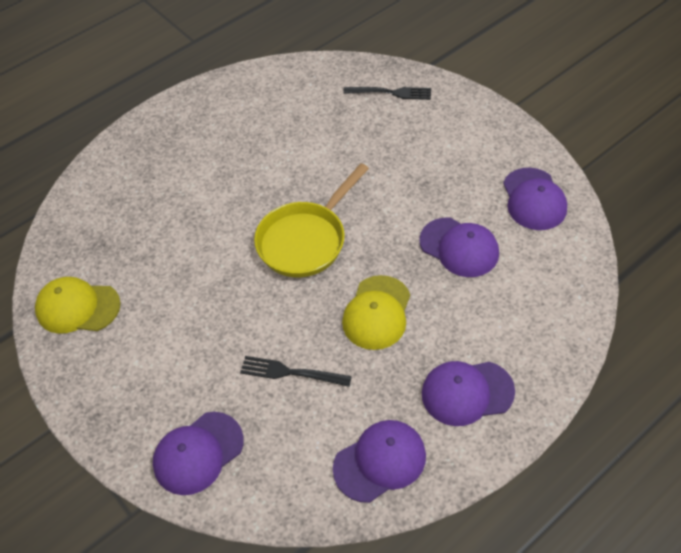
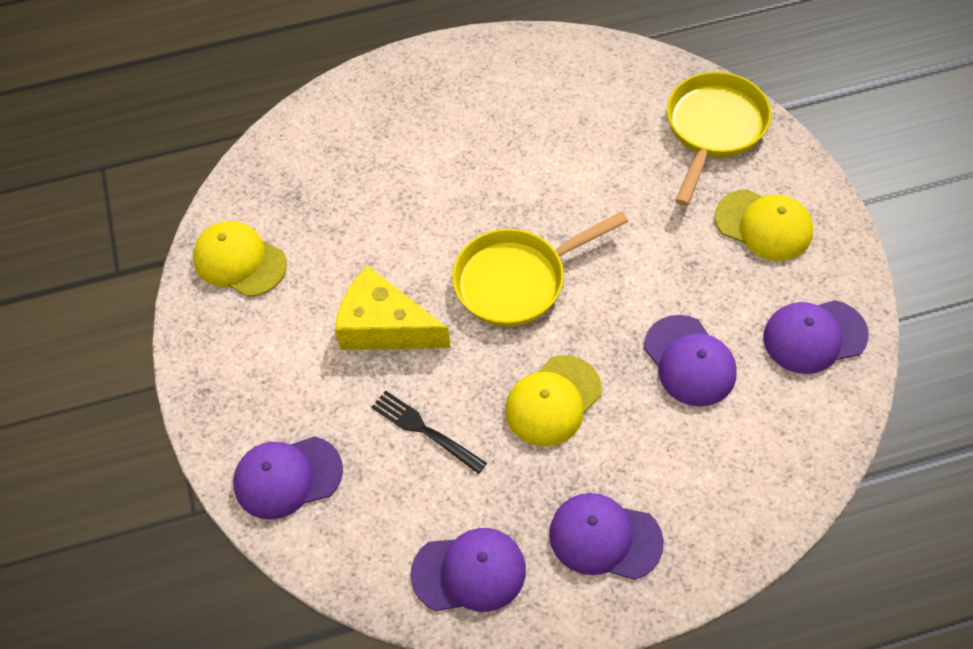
camera: 25 degrees right, 5 degrees up
black fork [343,87,431,100] -> yellow pan [667,72,771,206]
purple cap [503,168,567,230] -> purple cap turned 60 degrees clockwise [763,300,869,374]
none -> yellow cheese [335,266,451,350]
none -> yellow cap [715,189,813,261]

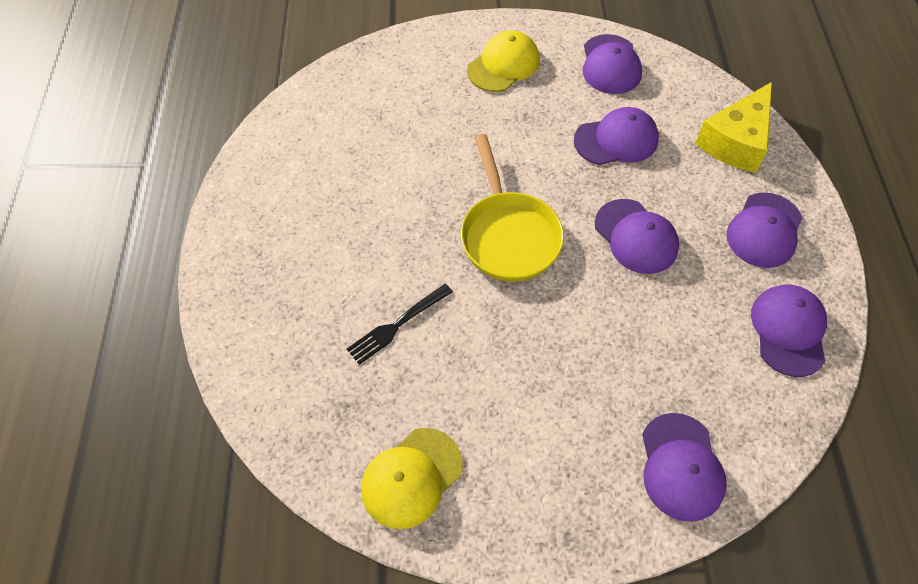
camera: 80 degrees left, 0 degrees up
yellow cheese [335,266,451,350] -> yellow cheese moved to [695,82,772,173]
black fork [371,390,487,474] -> black fork moved to [347,284,453,365]
yellow cap [505,355,602,447] -> purple cap [595,199,679,274]
yellow pan [667,72,771,206] -> none

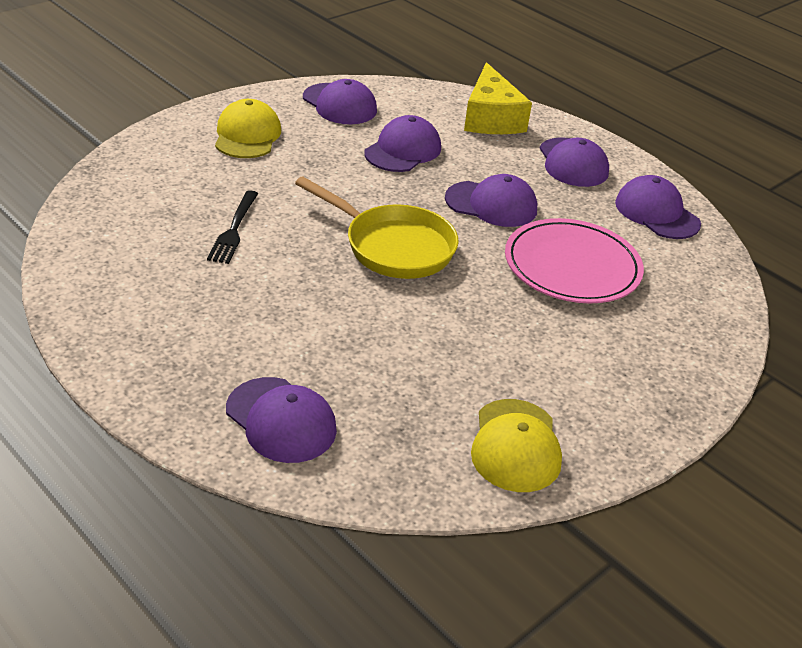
camera: 45 degrees left, 20 degrees down
black fork [347,284,453,365] -> black fork moved to [207,190,258,264]
purple cap [642,413,727,522] -> purple cap moved to [226,377,337,463]
none -> pink plate [505,218,644,303]

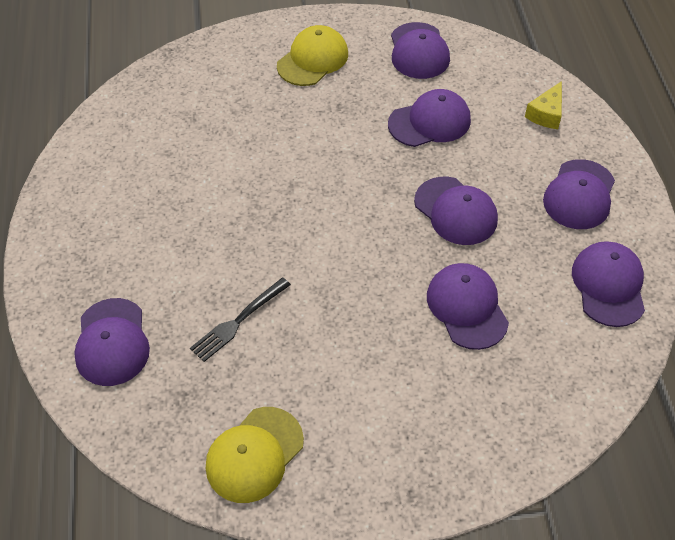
camera: 40 degrees right, 15 degrees up
black fork [207,190,258,264] -> black fork moved to [190,278,291,362]
yellow pan [295,176,459,279] -> none
yellow cheese [464,62,532,134] -> yellow cheese [525,81,562,129], size x0.55
pink plate [505,218,644,303] -> purple cap [427,263,509,350]

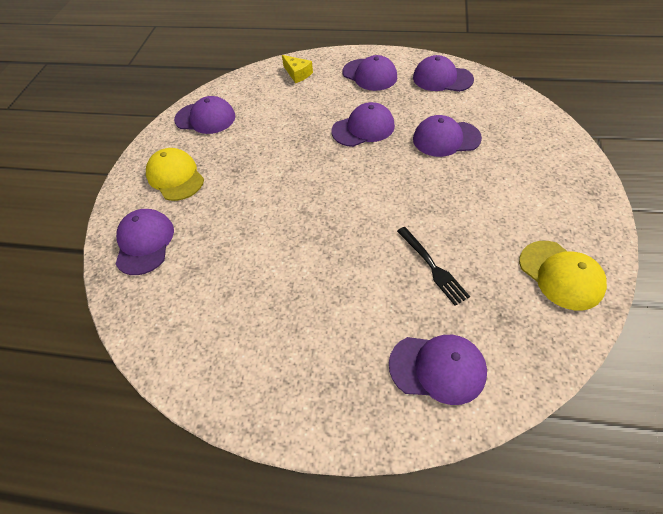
camera: 70 degrees left, 0 degrees up
purple cap [388,89,471,147] -> purple cap moved to [115,209,174,275]

